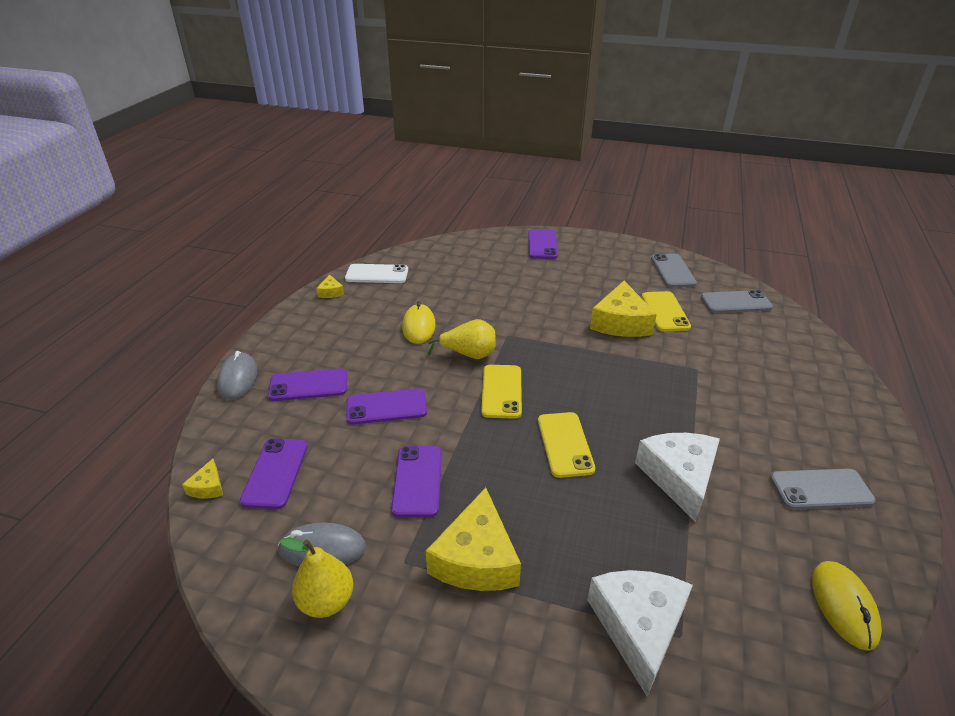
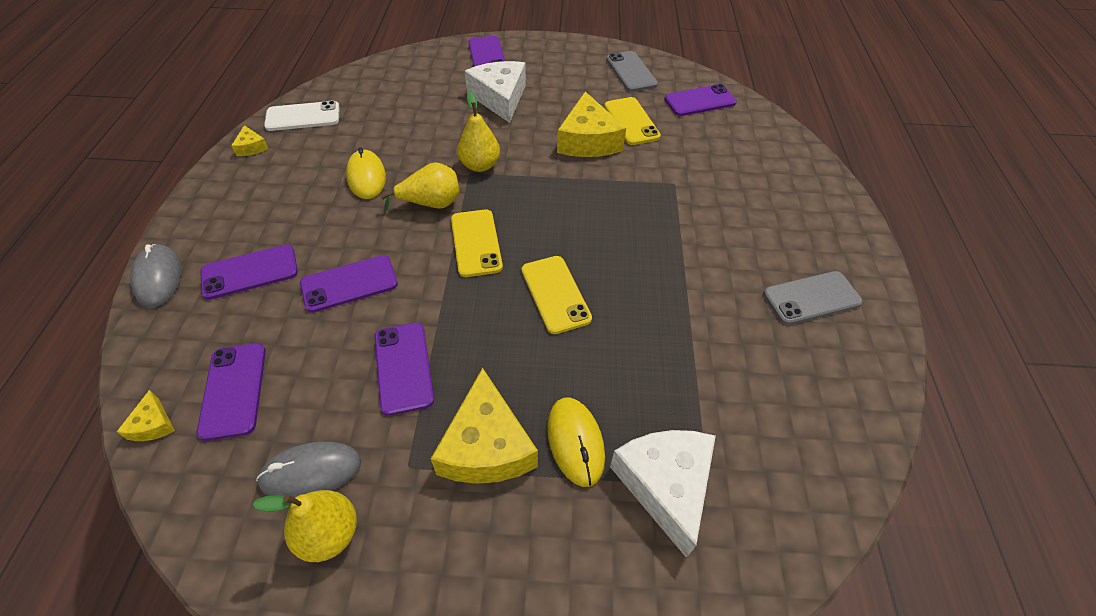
camera: 15 degrees left, 15 degrees up
white cheese [635,433,720,522] -> white cheese moved to [465,61,526,123]
grey phone [701,290,773,313] -> purple phone [664,84,737,116]
yellow mouse [812,561,882,651] -> yellow mouse moved to [547,398,605,487]
none -> yellow pear [457,91,500,172]

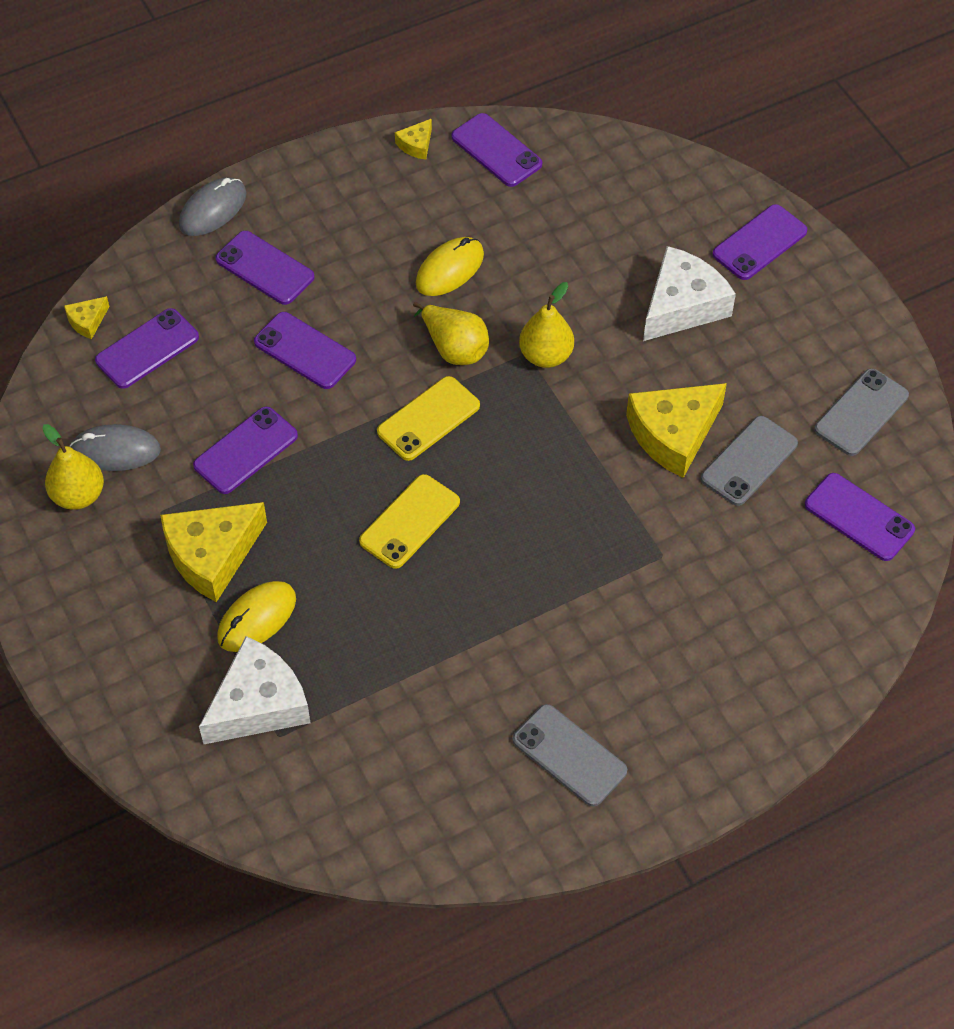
camera: 60 degrees right, 5 degrees up
grey mouse [256,442,362,498] -> grey mouse turned 45 degrees counterclockwise [69,424,161,471]
white phone [264,101,340,131] -> purple phone [451,113,542,187]
yellow phone [604,97,661,145] -> grey phone [701,416,798,506]

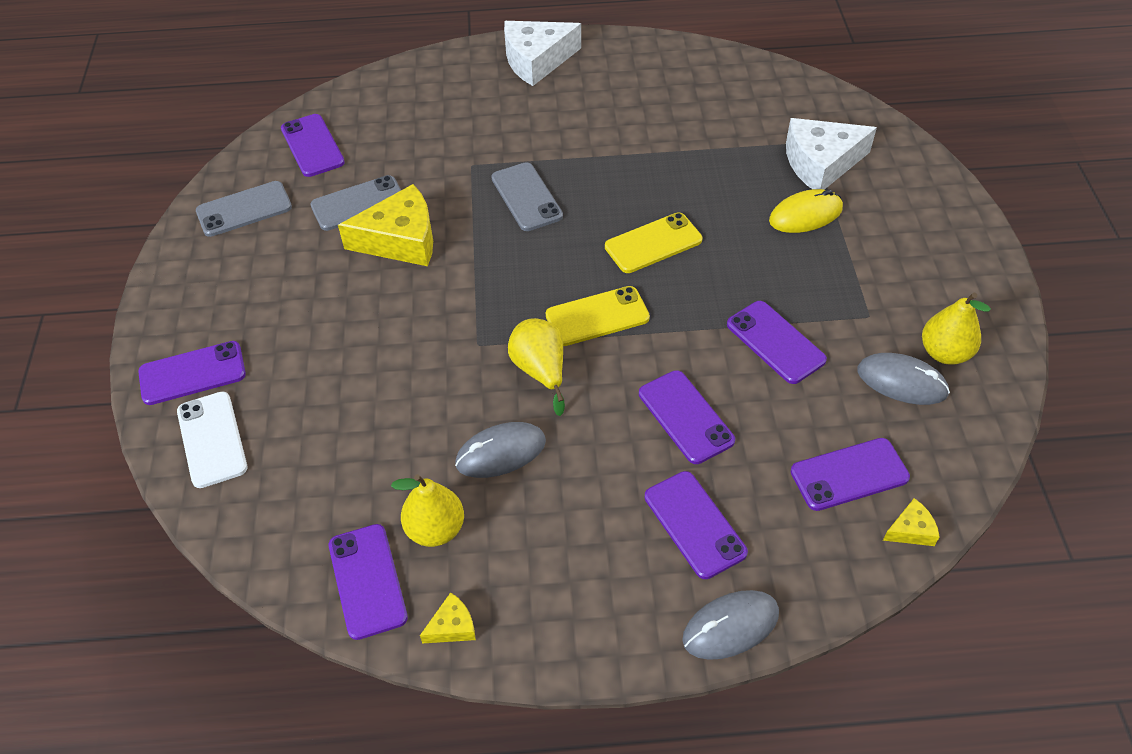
camera: 155 degrees left, 5 degrees down
yellow cheese [160,502,267,602] -> none
purple phone [193,407,298,494] -> purple phone turned 75 degrees clockwise [727,301,827,384]
yellow mouse [416,237,484,296] -> grey mouse [455,422,546,478]
grey phone [512,704,627,807] -> grey phone moved to [491,162,563,231]
yellow pear [519,282,574,368] -> yellow pear moved to [391,474,464,547]
white cheese [643,246,736,341] -> white cheese moved to [504,21,581,86]
none -> white phone [177,391,247,488]

